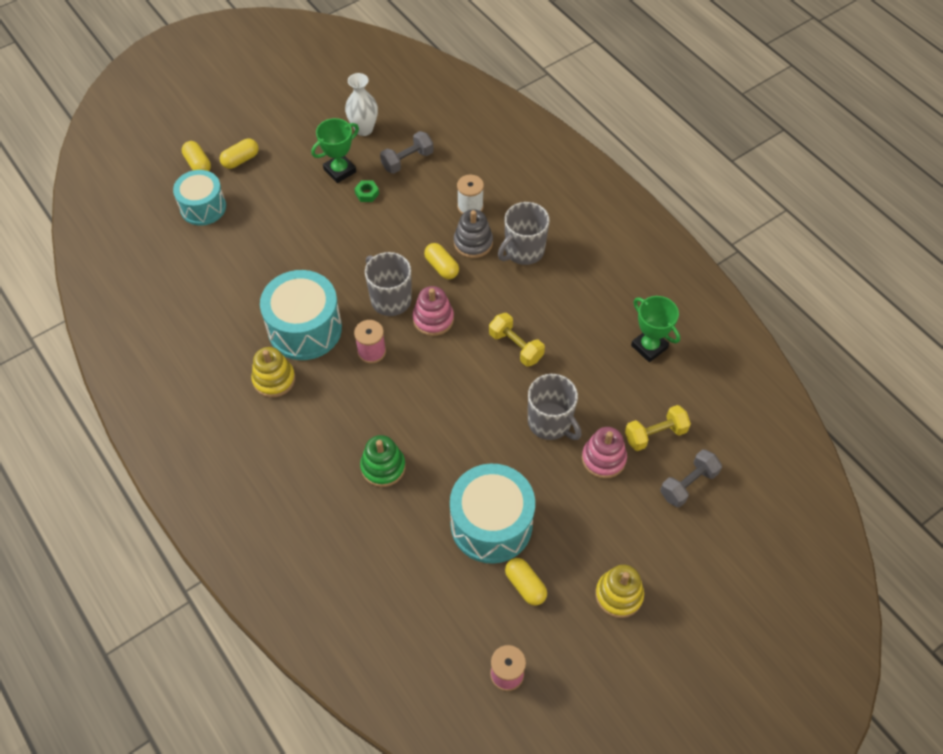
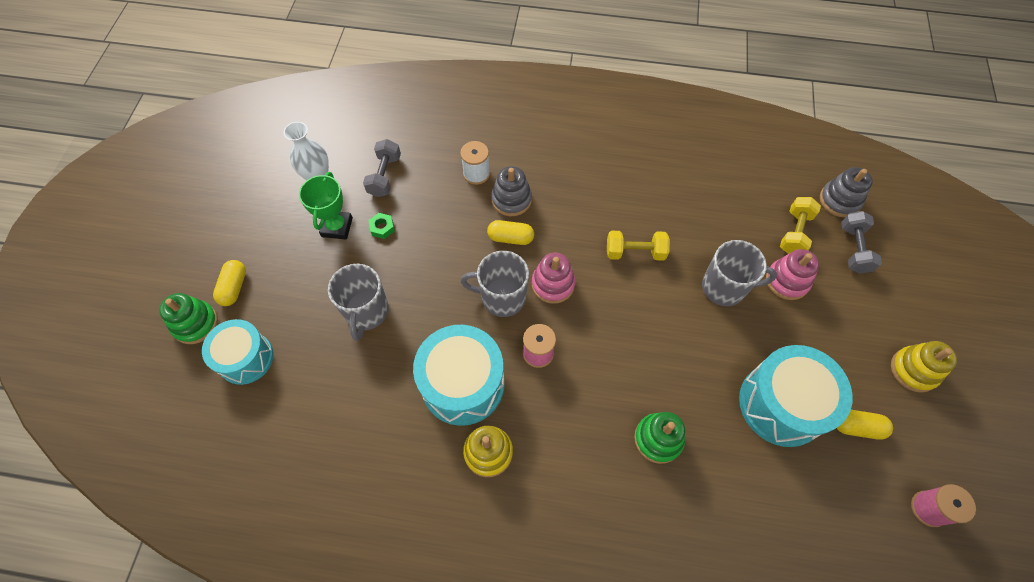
camera: 45 degrees left, 5 degrees up
yellow capsule [182,141,211,171] -> green stacking toy [159,293,218,344]
grey mug [498,202,550,265] -> grey mug moved to [328,264,389,341]
green trophy [631,296,680,362] -> none
none -> grey stacking toy [820,167,873,217]

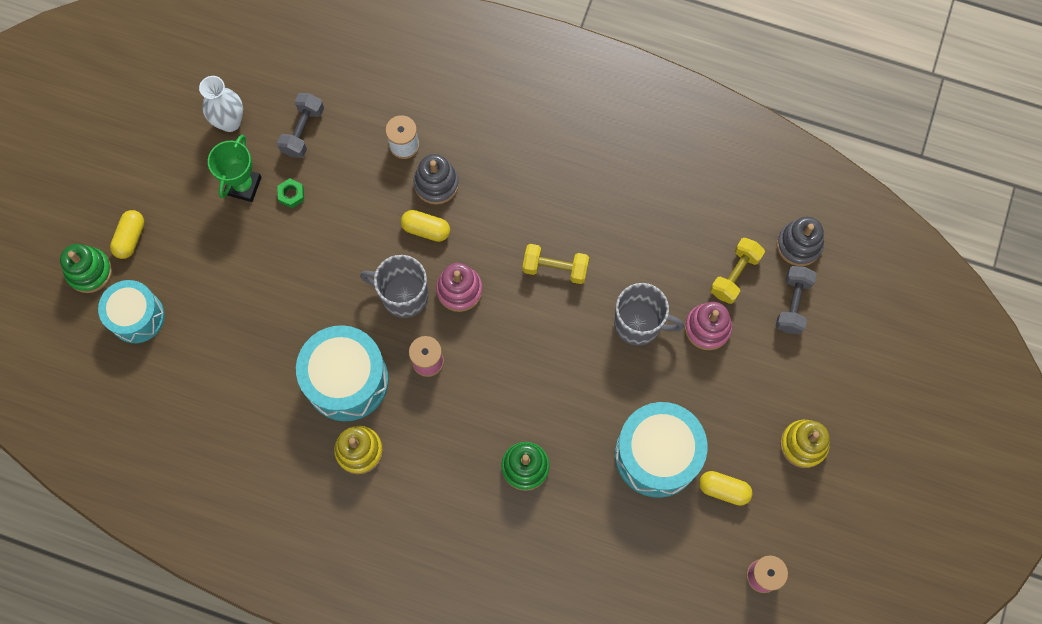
camera: 10 degrees right, 10 degrees up
grey mug [328,264,389,341] -> none

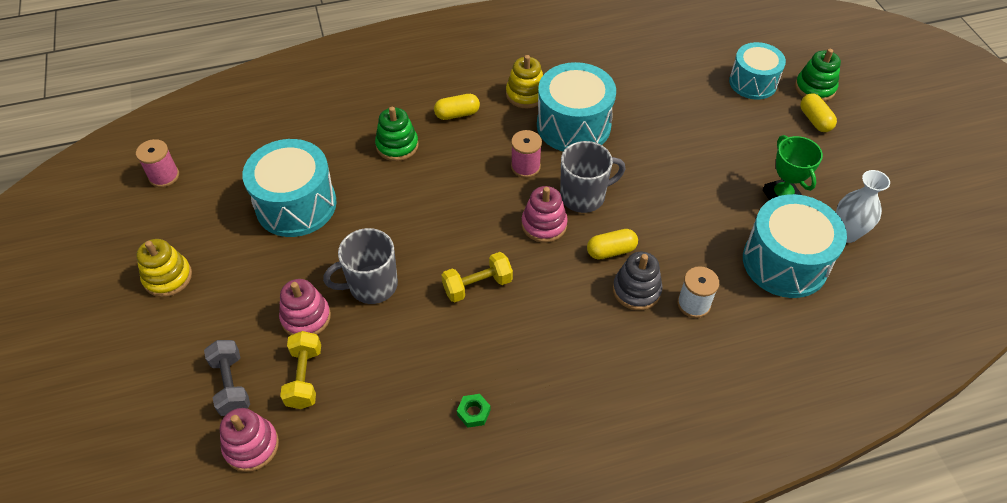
camera: 145 degrees right, 20 degrees down
grey dumbbell [277,93,324,158] -> turquoise drum [743,194,847,298]
green nut [277,178,304,208] -> green nut moved to [457,394,491,428]
yellow capsule [699,471,753,506] -> yellow capsule moved to [434,94,480,120]
grey stacking toy [777,217,824,266] -> pink stacking toy [220,408,279,472]

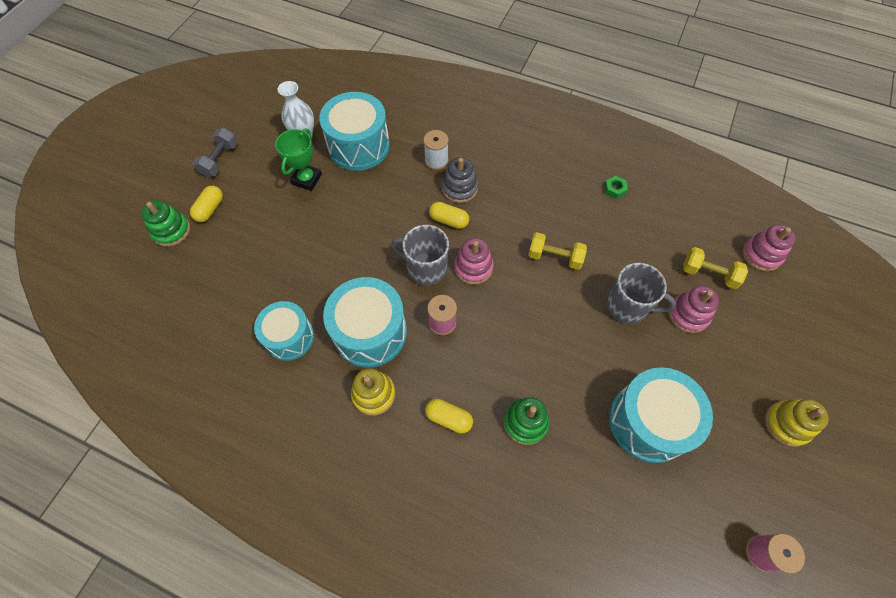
camera: 140 degrees left, 10 degrees up
grey dumbbell [204,340,250,416] -> grey dumbbell moved to [193,128,238,177]
yellow dumbbell [280,331,321,409] -> yellow dumbbell turned 75 degrees clockwise [683,247,748,289]
turquoise drum [729,42,786,100] -> turquoise drum moved to [254,301,314,361]

